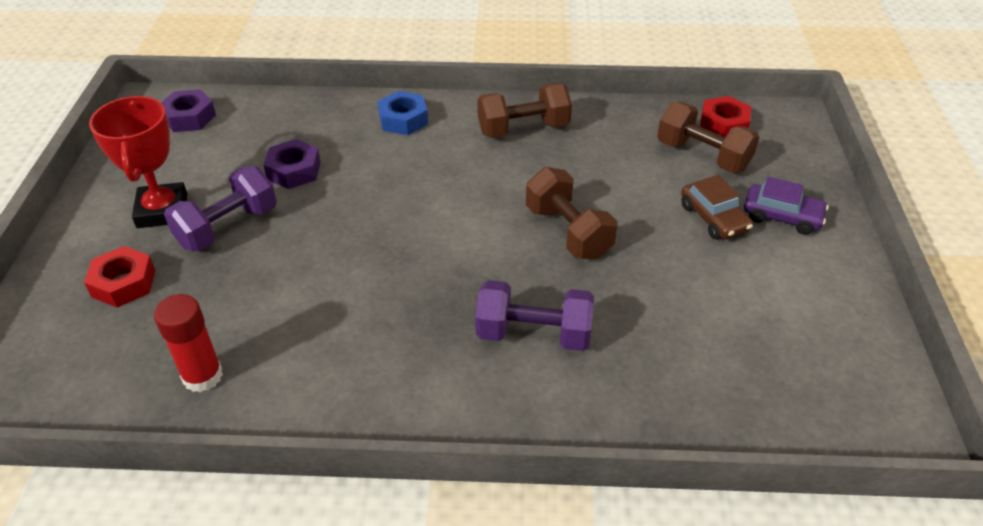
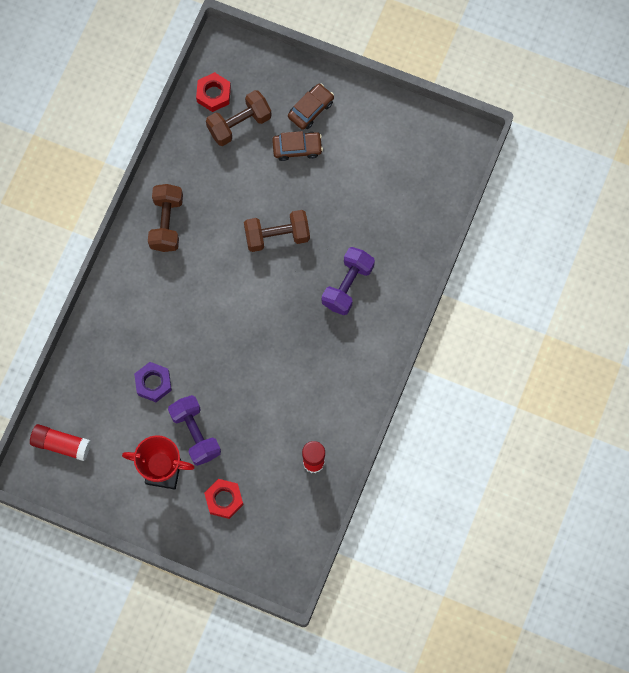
camera: 70 degrees left, 30 degrees up
purple nut [161,89,216,132] -> red glue stick [30,424,91,461]
blue nut [378,91,428,135] -> none
purple car [744,177,829,235] -> brown car [288,84,334,130]

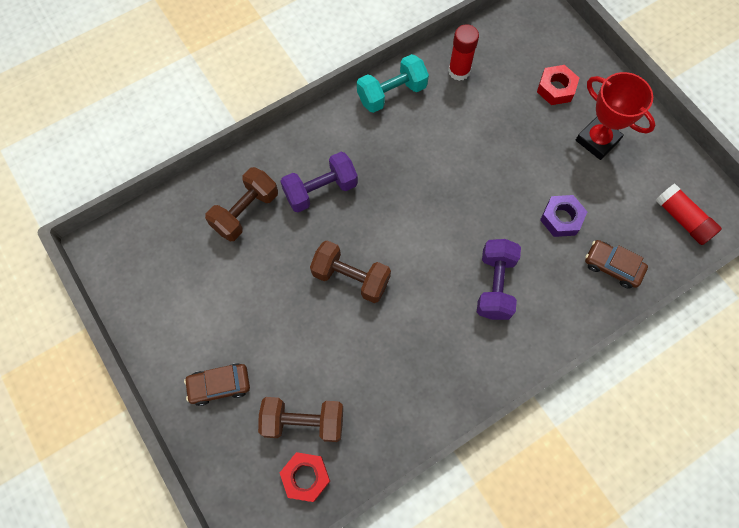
camera: 145 degrees left, 5 degrees down
brown dumbbell [148,184,183,252] -> brown dumbbell moved to [205,167,278,241]
purple dumbbell [168,395,221,466] -> purple dumbbell moved to [477,239,521,320]
brown car [272,131,323,161] -> brown car moved to [585,240,648,289]
none -> turquoise dumbbell [357,54,429,113]

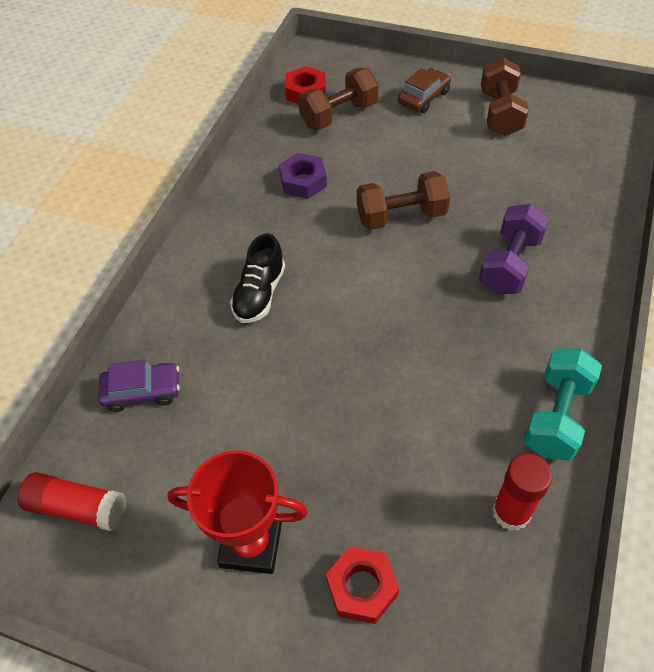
camera: 145 degrees right, 15 degrees down
brown dumbbell [205,167,278,241] -> brown dumbbell moved to [481,58,529,136]
purple dumbbell [477,239,521,320] -> black shoe [230,234,285,323]
purple nut [540,195,587,237] -> purple nut moved to [279,153,327,199]
brown car [585,240,648,289] -> purple car [98,360,180,412]

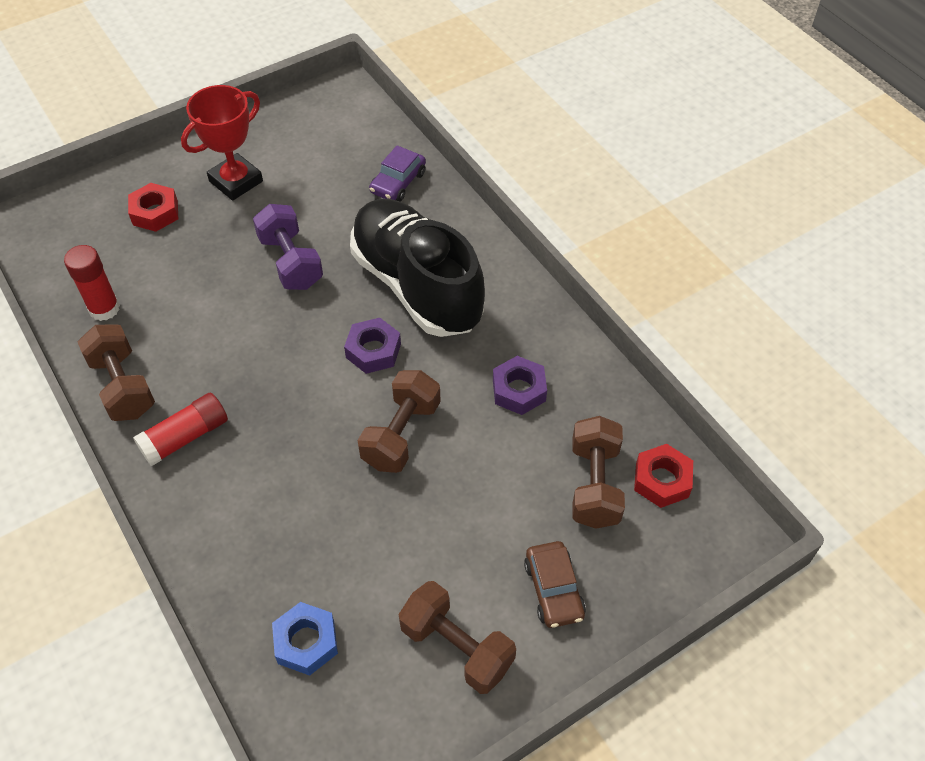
camera: 125 degrees right, 0 degrees up
red glue stick [18,472,126,531] -> red glue stick moved to [133,393,228,466]
black shoe [230,234,285,323] -> black shoe [350,199,485,337], size x2.11
purple dumbbell [479,204,549,294] -> purple dumbbell moved to [253,204,323,290]
turquoise dumbbell [524,349,602,461] -> brown dumbbell [78,324,155,421]
none -> blue nut [272,602,338,676]
none -> purple nut [344,318,401,374]

